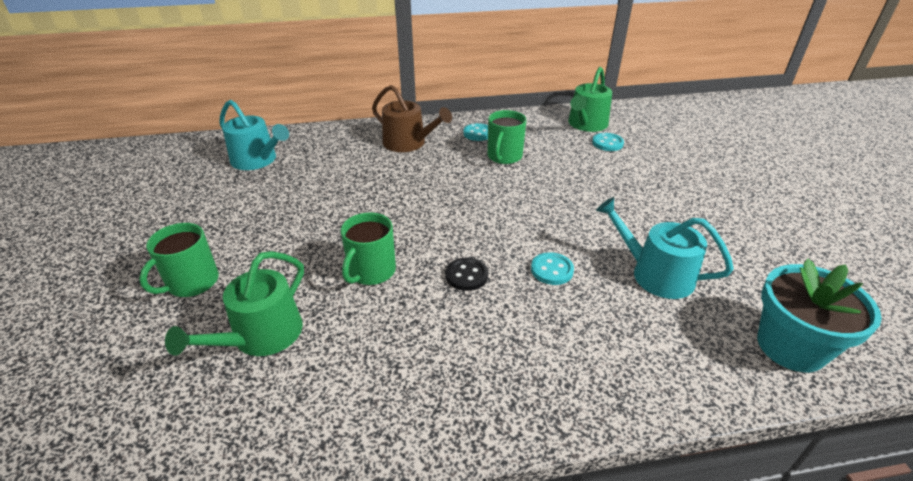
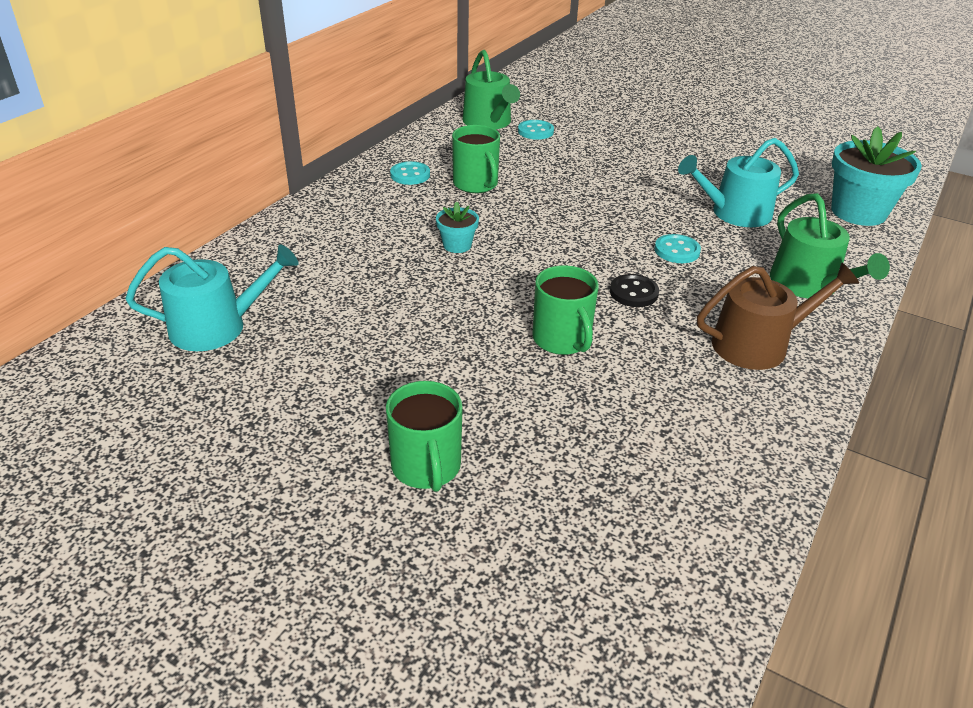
camera: 50 degrees left, 0 degrees up
green watering can [165,251,304,356] -> green watering can moved to [770,193,890,298]
brown watering can [372,85,452,152] -> brown watering can moved to [697,262,859,370]
none -> turquoise flower pot [436,201,479,253]

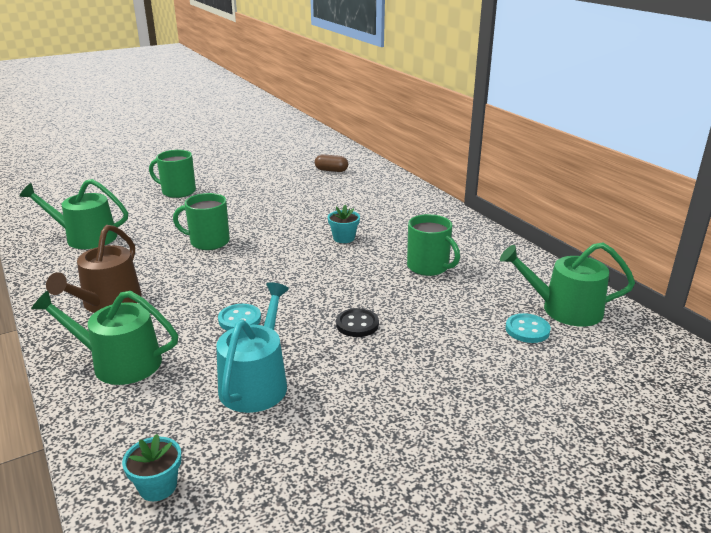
camera: 120 degrees right, 10 degrees down
turquoise watering can [125,244,299,351] -> brown capsule [315,154,348,172]
turquoise button [390,161,430,185] -> none
green mug [452,125,500,193] -> green mug turned 135 degrees counterclockwise [407,214,460,276]
black button [610,274,659,307] -> black button moved to [336,308,379,337]
turquoise flower pot [831,126,922,226] -> turquoise flower pot [122,434,182,501], size x0.49
none -> green watering can [19,179,128,249]

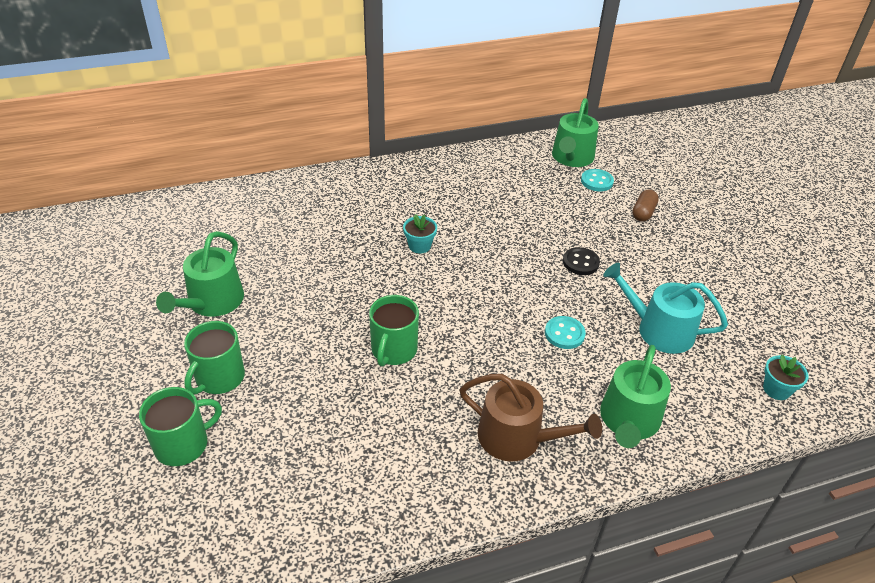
camera: 80 degrees left, 15 degrees up
green watering can [19,179,128,249] -> green watering can moved to [156,231,244,317]
brown capsule [315,154,348,172] -> brown capsule moved to [632,189,659,222]
green mug [407,214,460,276] -> green mug moved to [139,387,222,466]

